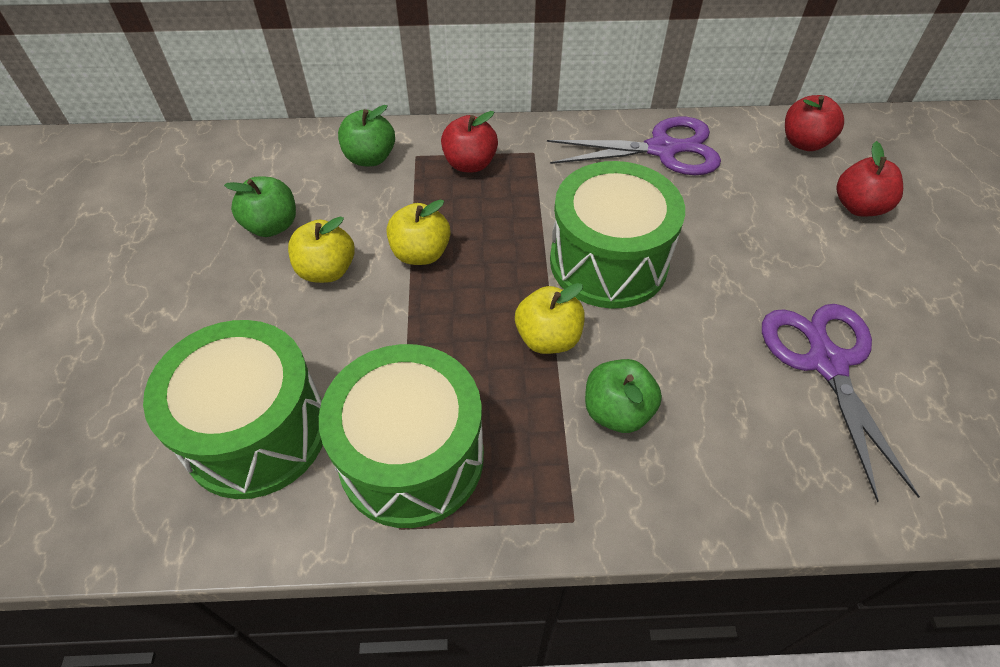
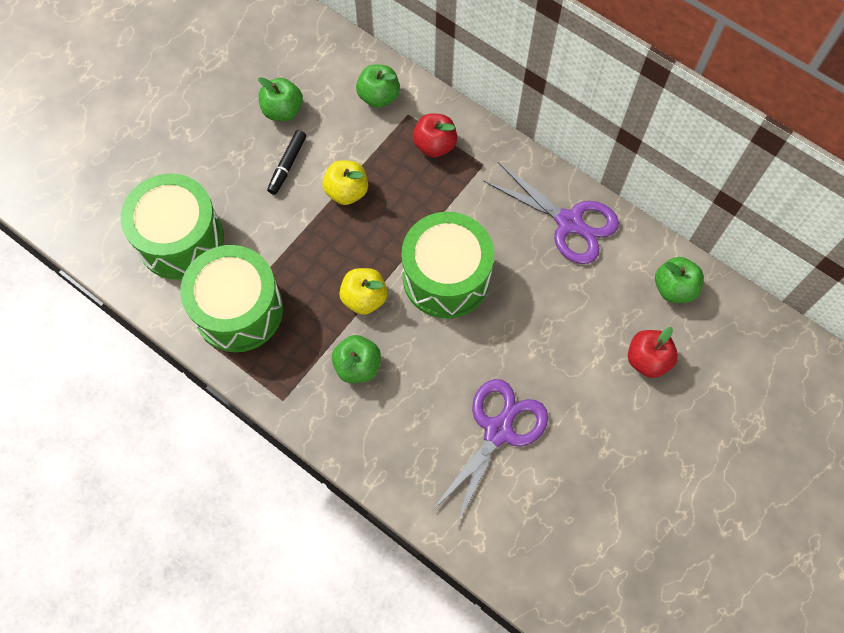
camera: 40 degrees right, 15 degrees up
yellow apple [288,216,355,283] -> black marker [267,130,306,195]
red apple [785,95,844,151] -> green apple [655,257,704,303]

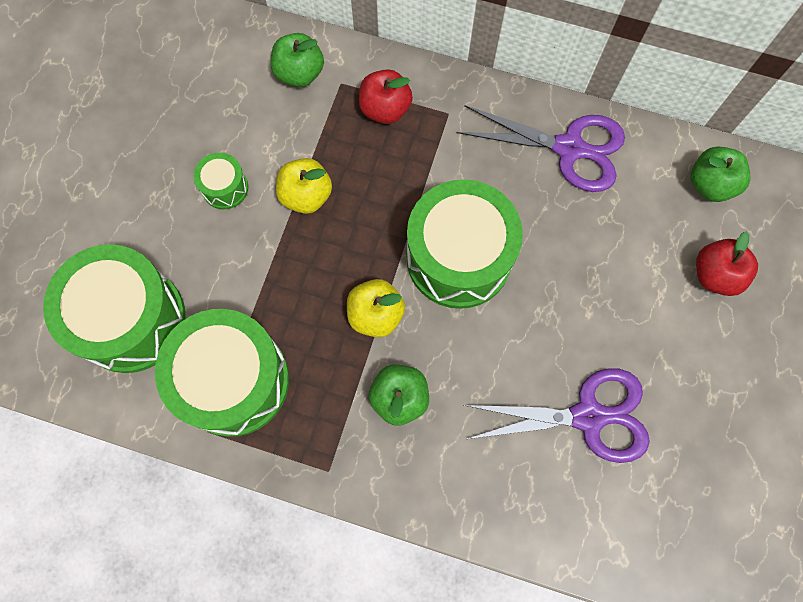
camera: 20 degrees left, 5 degrees up
green apple [258,77,303,121] -> none
black marker [267,130,306,195] -> green drum [194,153,248,209]
purple scissors [431,379,548,527] -> purple scissors turned 75 degrees clockwise [464,368,650,463]

